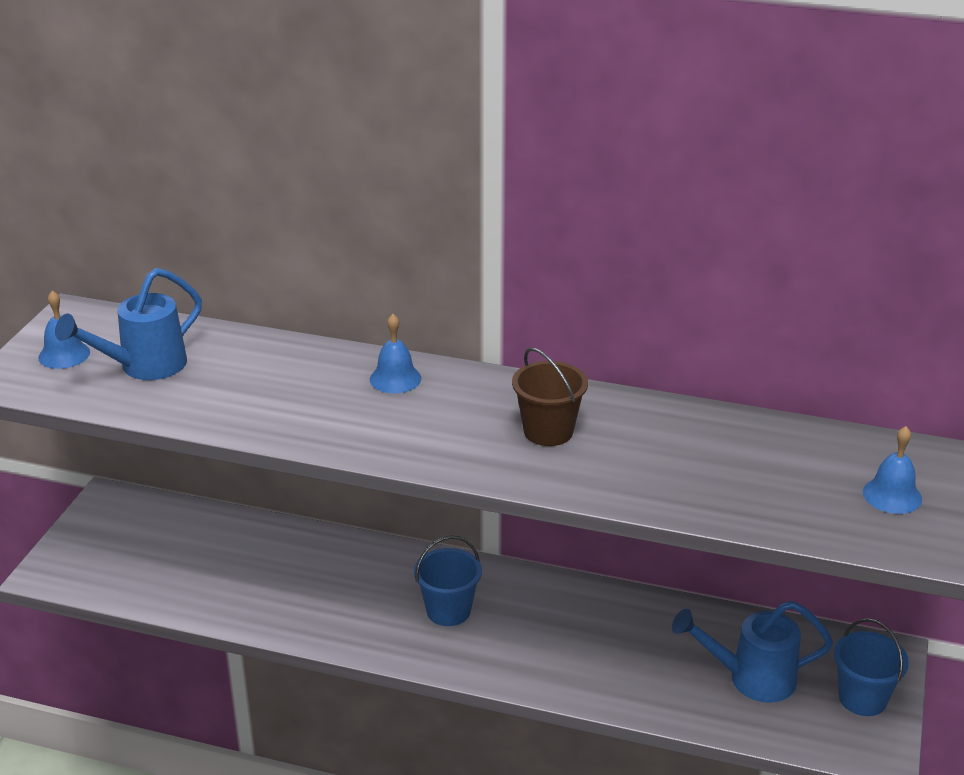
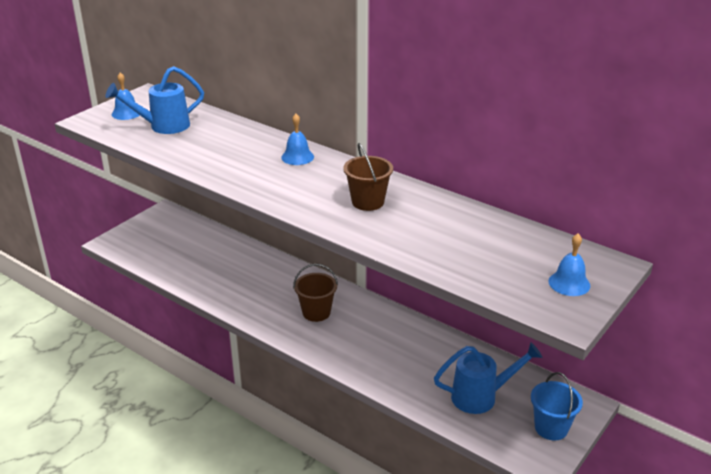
camera: 20 degrees right, 0 degrees up
blue bucket [414,536,482,626] -> brown bucket [293,264,338,322]
blue watering can [672,601,833,703] -> blue watering can turned 150 degrees clockwise [434,342,542,414]

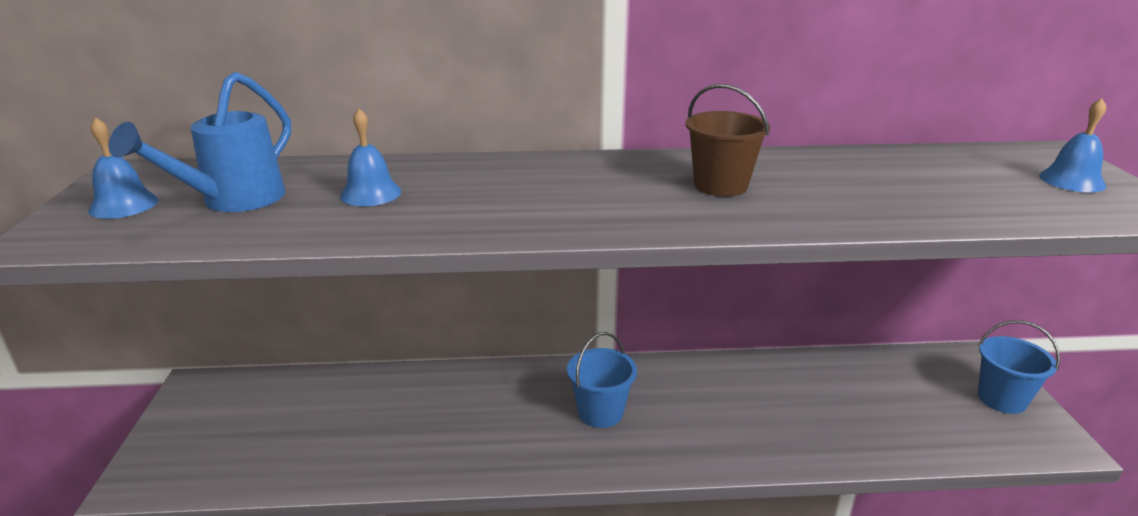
camera: 40 degrees left, 5 degrees down
blue bell [281,114,314,165] -> blue bell moved to [340,108,401,206]
brown bucket [293,264,338,322] -> blue bucket [567,332,637,428]
blue watering can [434,342,542,414] -> none

